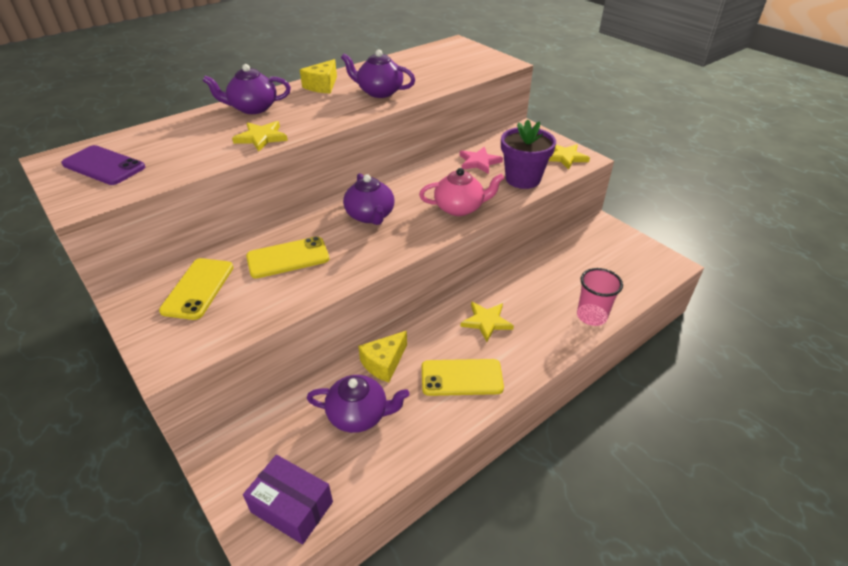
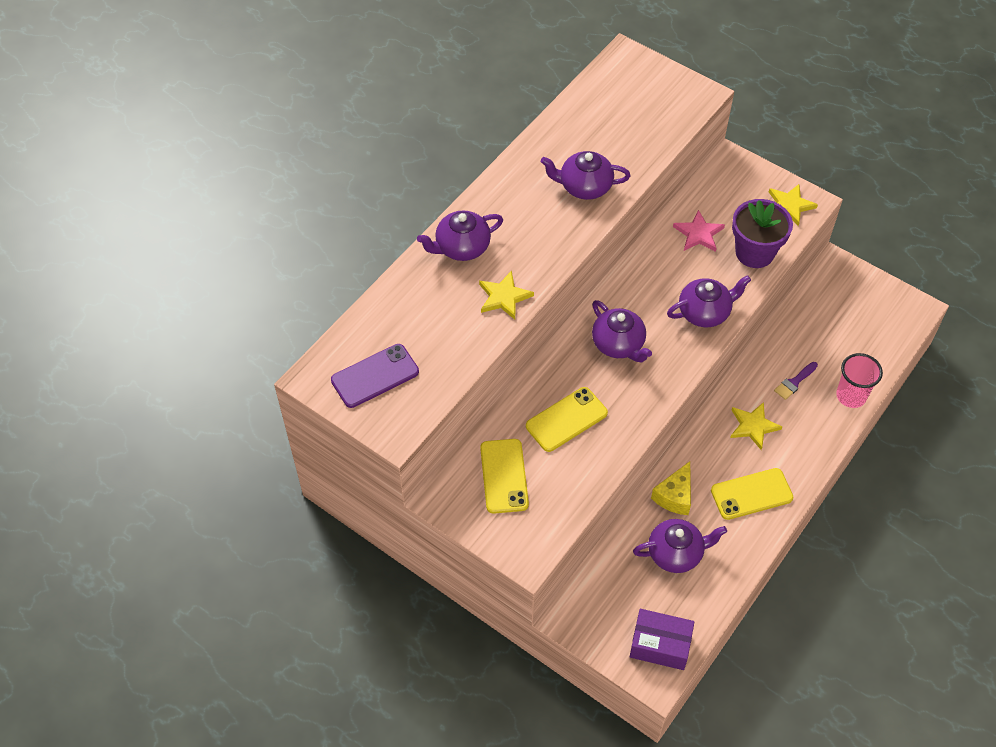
camera: 15 degrees left, 15 degrees up
purple phone [61,145,145,185] -> purple phone turned 45 degrees counterclockwise [331,344,419,408]
yellow cheese [300,59,337,93] -> none
pink teapot [419,168,504,216] -> purple teapot [667,275,751,327]
none -> purple brush [774,362,818,400]

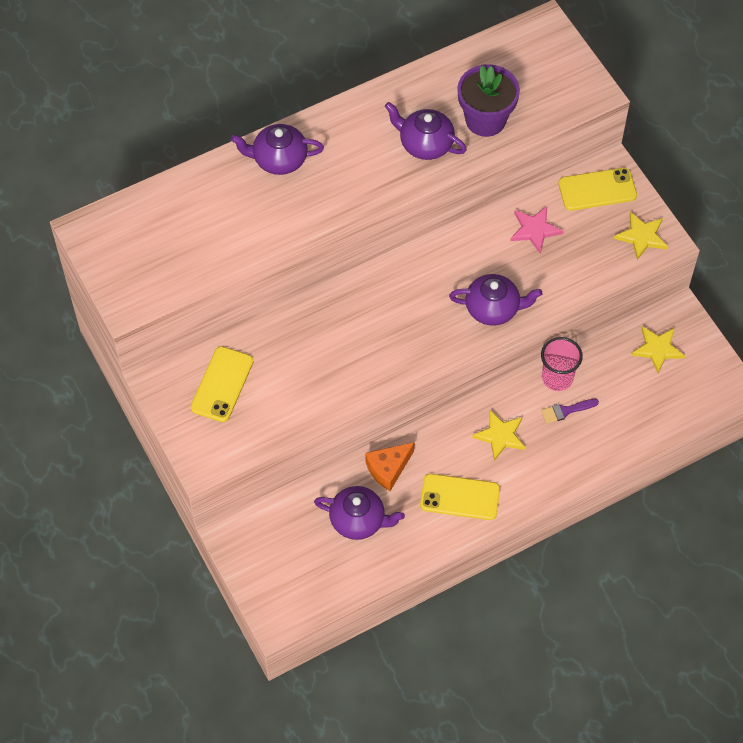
camera: 25 degrees right, 5 degrees up
purple phone [331,344,419,408] -> none
yellow star [479,271,534,320] -> yellow star moved to [631,326,685,373]
yellow phone [526,387,608,452] -> yellow phone moved to [558,168,637,211]
purple teapot [592,300,652,363] -> none
purple box [629,609,694,670] -> none
yellow cheese [651,461,691,515] -> orange cheese [365,442,414,491]
purple flower pot [732,199,793,268] -> purple flower pot moved to [457,64,520,137]
pink cup [836,353,883,408] -> pink cup moved to [541,337,583,391]

